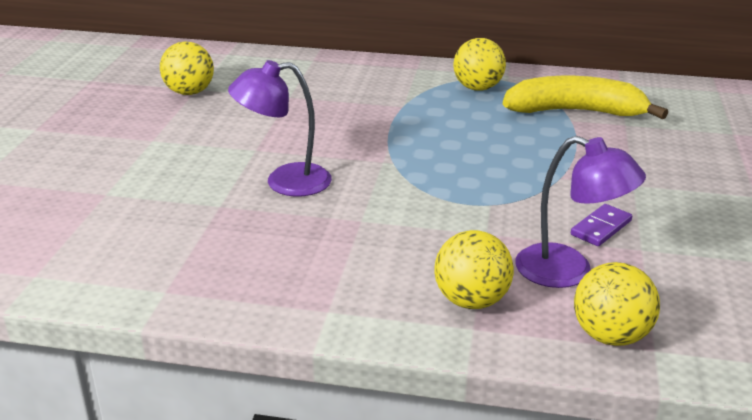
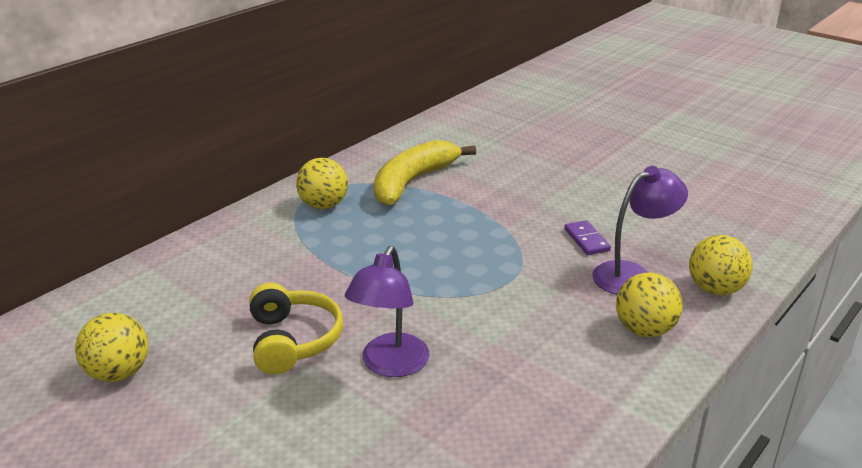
camera: 60 degrees left, 0 degrees up
none -> yellow headphones [249,283,343,375]

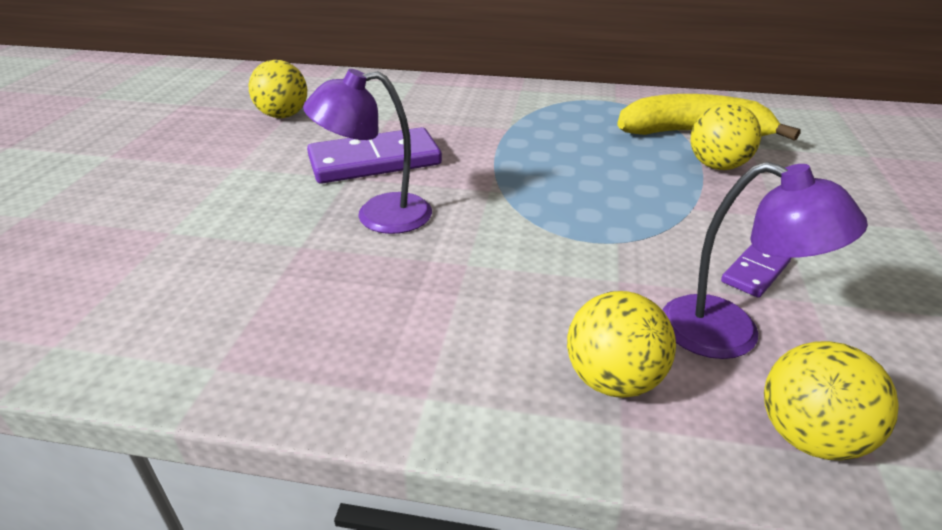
camera: 60 degrees right, 5 degrees up
yellow headphones [249,283,343,375] -> purple domino [307,127,442,184]
yellow ball [296,158,348,209] -> yellow ball moved to [691,103,761,170]

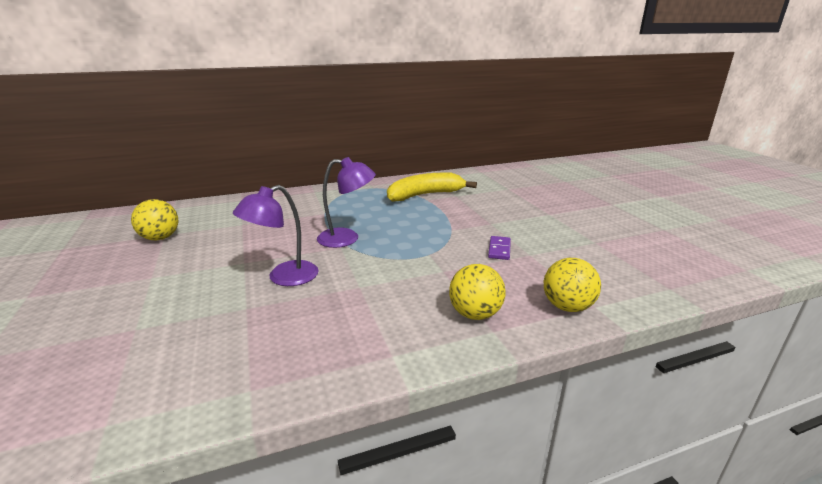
camera: 30 degrees left, 10 degrees down
purple domino [307,127,442,184] -> none
purple lamp [662,162,868,359] -> purple lamp moved to [317,157,376,248]
yellow ball [691,103,761,170] -> none

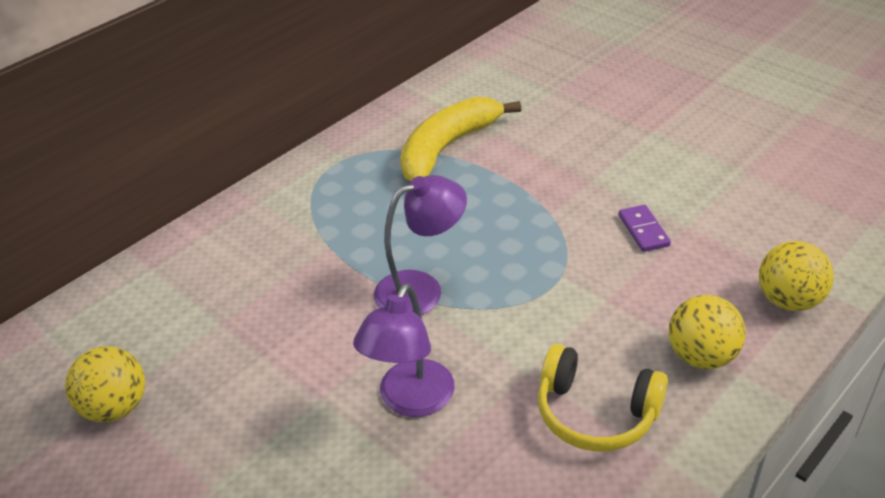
camera: 25 degrees left, 15 degrees up
none -> yellow headphones [538,344,668,452]

